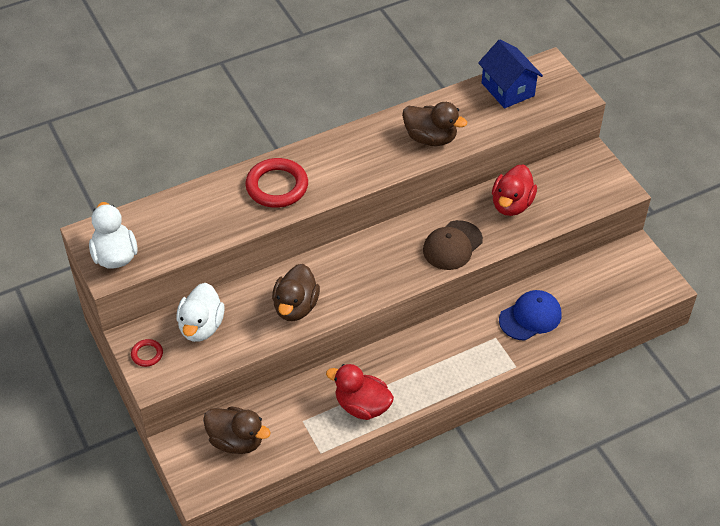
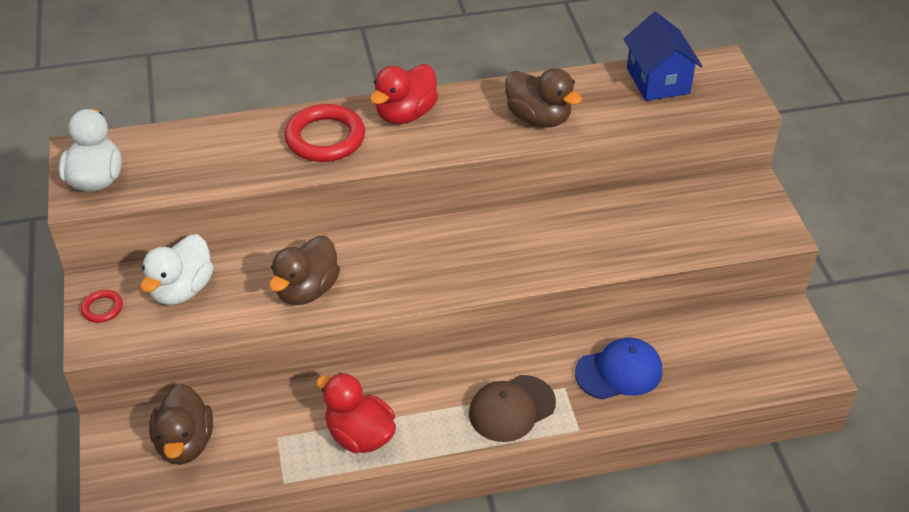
camera: 15 degrees right, 5 degrees down
brown duck [203,406,271,454] -> brown duck turned 45 degrees clockwise [149,384,213,465]
brown cap [423,220,483,270] -> brown cap moved to [469,375,556,442]
red duck [492,164,537,216] -> red duck moved to [370,64,438,124]

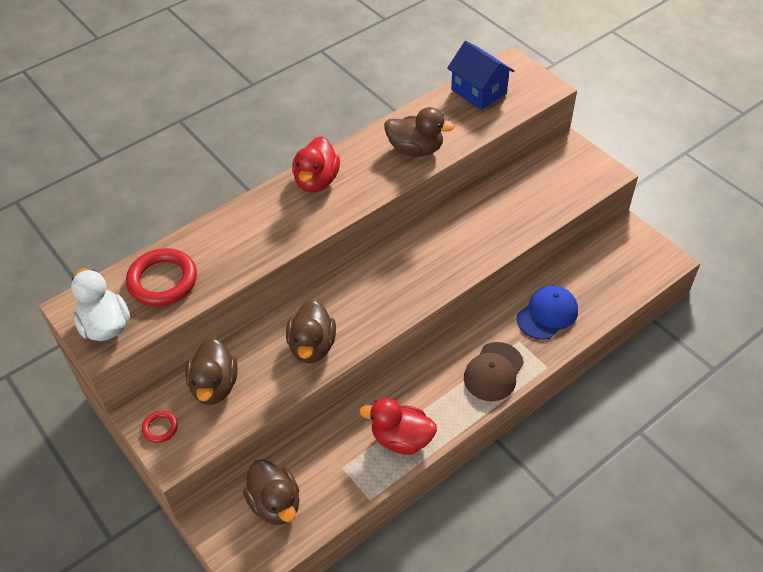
camera: 25 degrees left, 5 degrees up
white duck [140,234,214,305] -> brown duck [185,338,238,405]
red ring [284,104,365,162] -> red ring moved to [126,248,197,306]

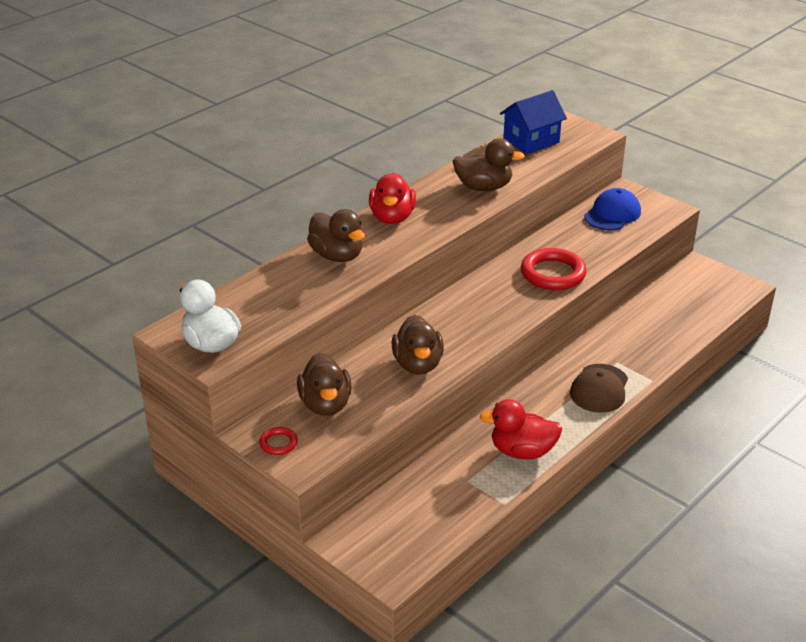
camera: 10 degrees left, 15 degrees down
red ring [126,248,197,306] -> red ring moved to [521,248,587,290]
brown duck [243,459,299,525] -> brown duck moved to [307,209,365,262]
blue house [447,41,514,110] -> blue house turned 75 degrees counterclockwise [500,90,567,154]
blue cap [516,286,578,340] -> blue cap moved to [584,188,641,230]

